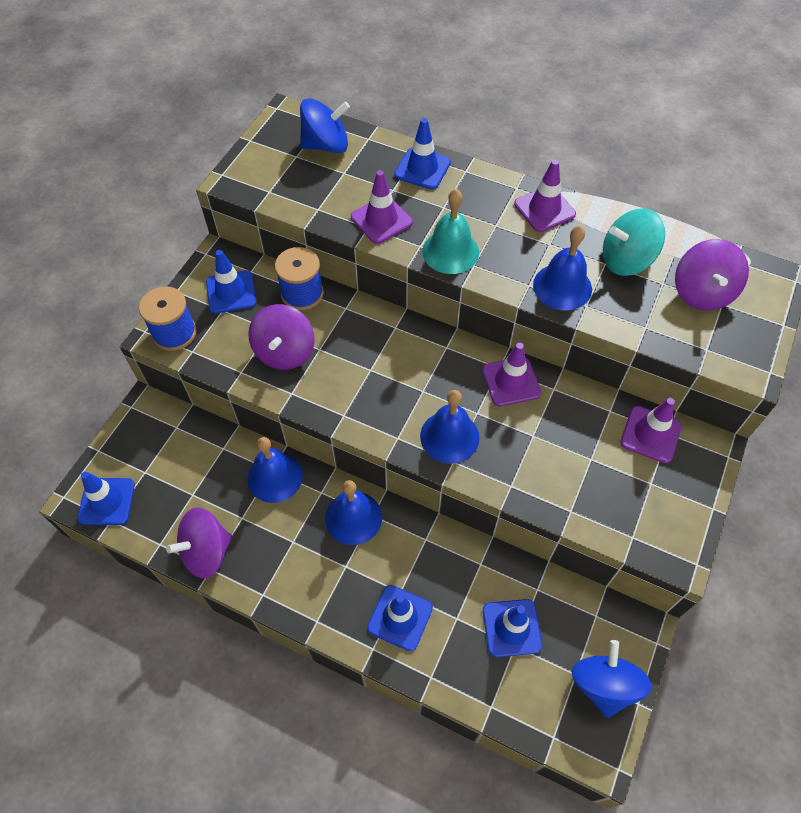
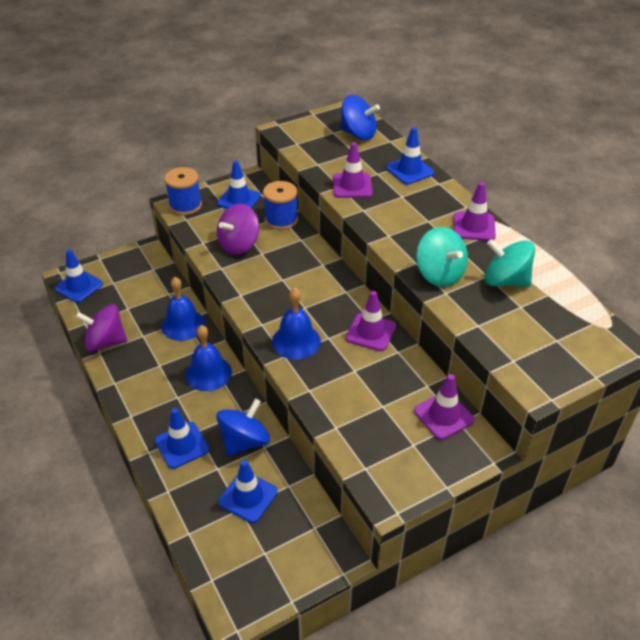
camera: 35 degrees right, 15 degrees down
turquoise bell [422,189,479,274] -> none
blue bell [533,226,592,311] -> turquoise spinning top [416,227,468,287]
blue spinning top [572,640,652,718] -> blue spinning top moved to [216,398,270,456]
purple spinning top [675,239,749,311] -> none

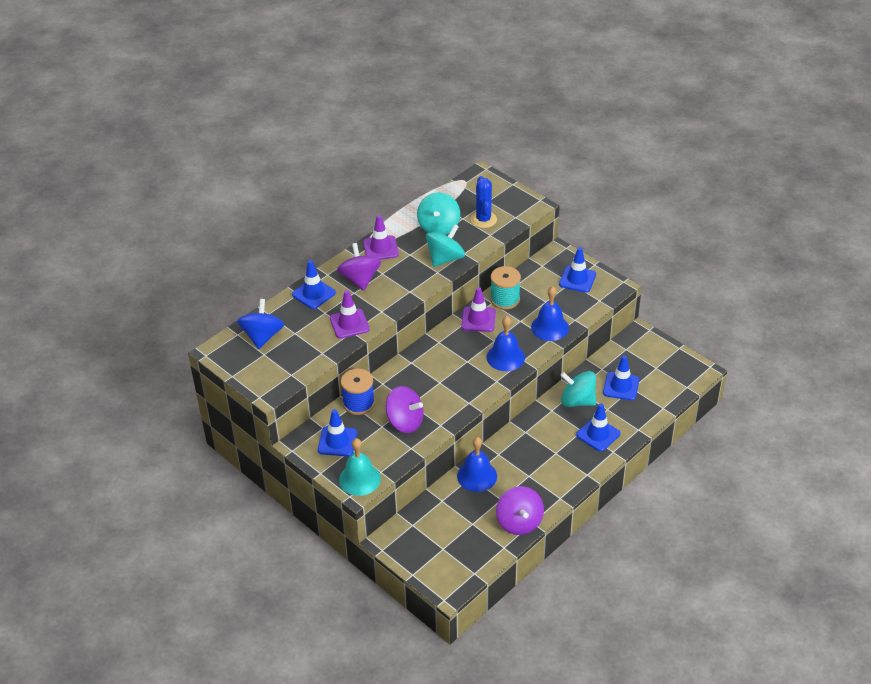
camera: 105 degrees left, 0 degrees up
blue traffic cone [55,249,103,303] -> blue traffic cone moved to [559,247,596,293]
blue spool [164,167,202,215] -> turquoise bell [339,438,381,496]
blue bell [186,325,232,391] -> blue bell moved to [531,286,569,341]
blue spinning top [216,398,270,456] -> turquoise spinning top [560,371,596,407]
purple traffic cone [414,374,475,440] -> none
none -> purple spinning top [337,243,381,291]
none -> blue cactus [470,176,497,228]
none -> turquoise spool [490,266,521,310]

